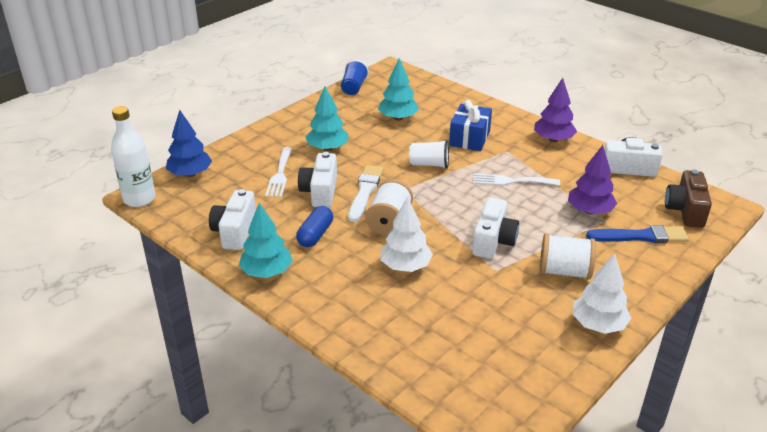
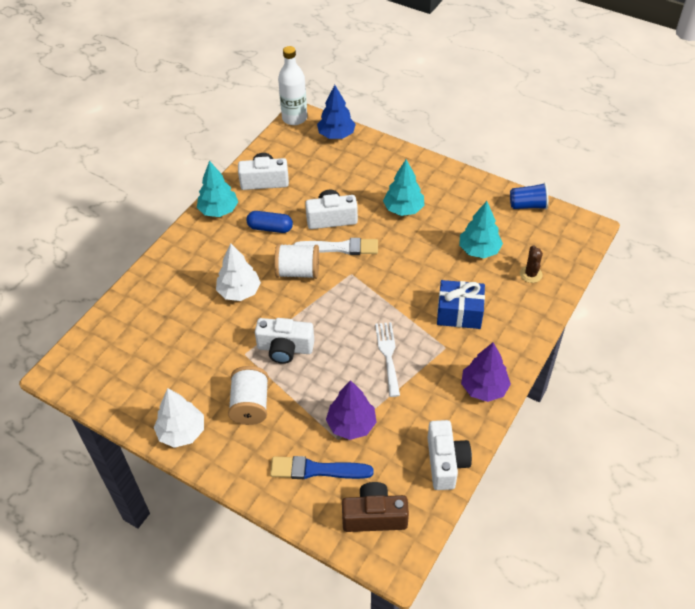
camera: 80 degrees right, 15 degrees up
white fork [265,147,292,197] -> none
white cup [409,140,449,169] -> none
blue brush [586,225,689,243] -> blue brush turned 105 degrees clockwise [270,456,374,479]
none -> brown cactus [520,245,543,283]

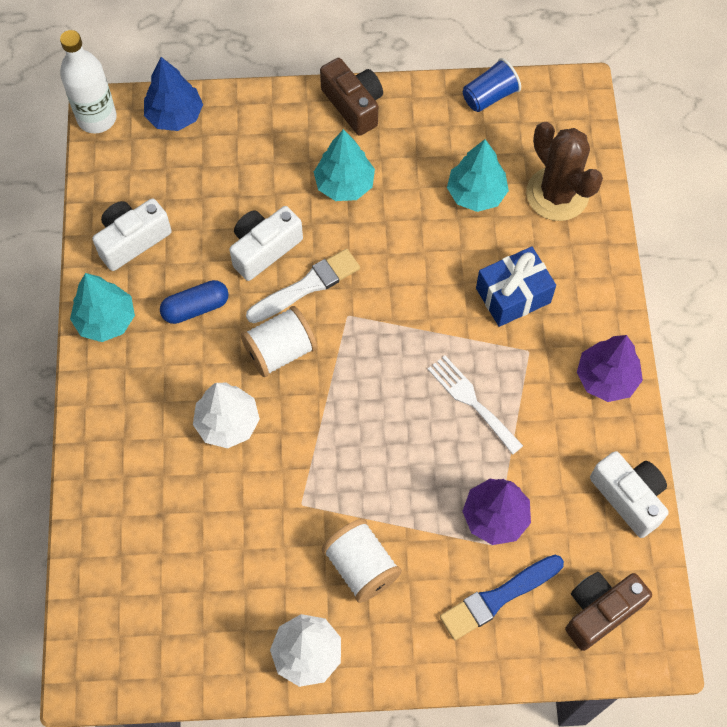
camera: 35 degrees left, 15 degrees up
white camera [255,318,314,364] -> none
brown cactus [520,245,543,283] -> brown cactus [526,122,603,221], size x2.02
none -> brown camera [320,58,383,136]

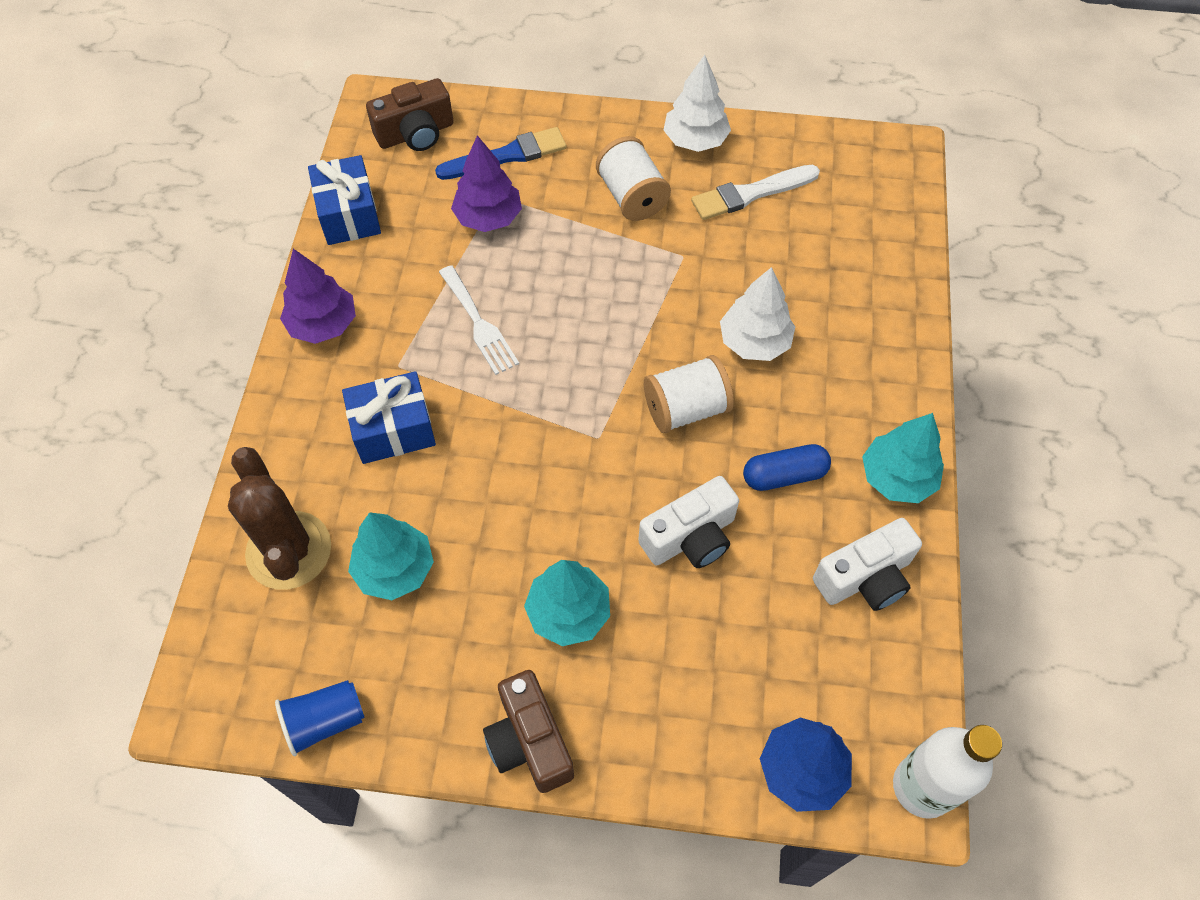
camera: 170 degrees left, 5 degrees down
white brush [246,249,360,323] -> white brush moved to [691,165,820,220]
white camera [590,451,669,538] -> blue gift [308,155,381,245]

